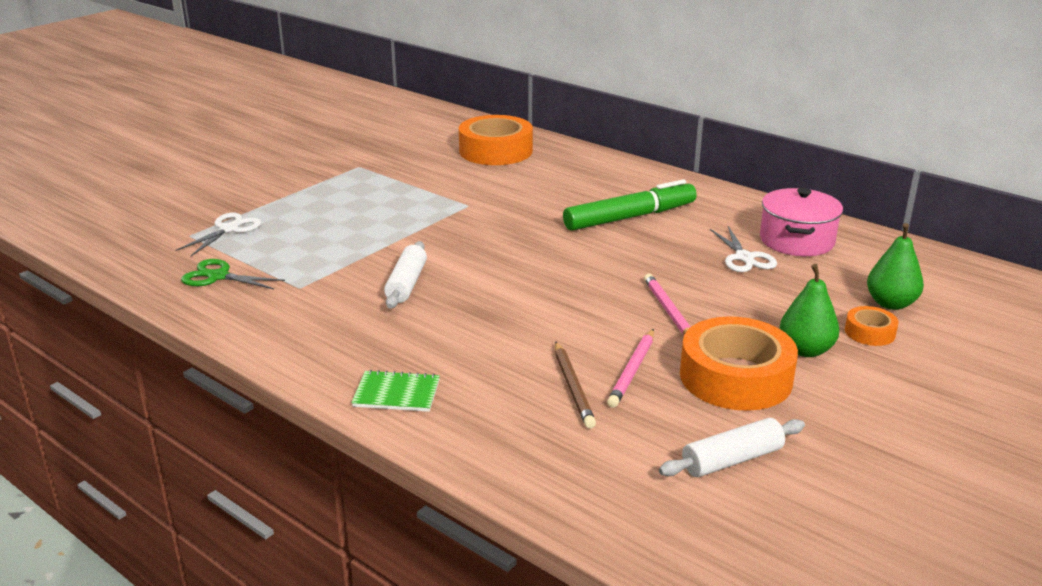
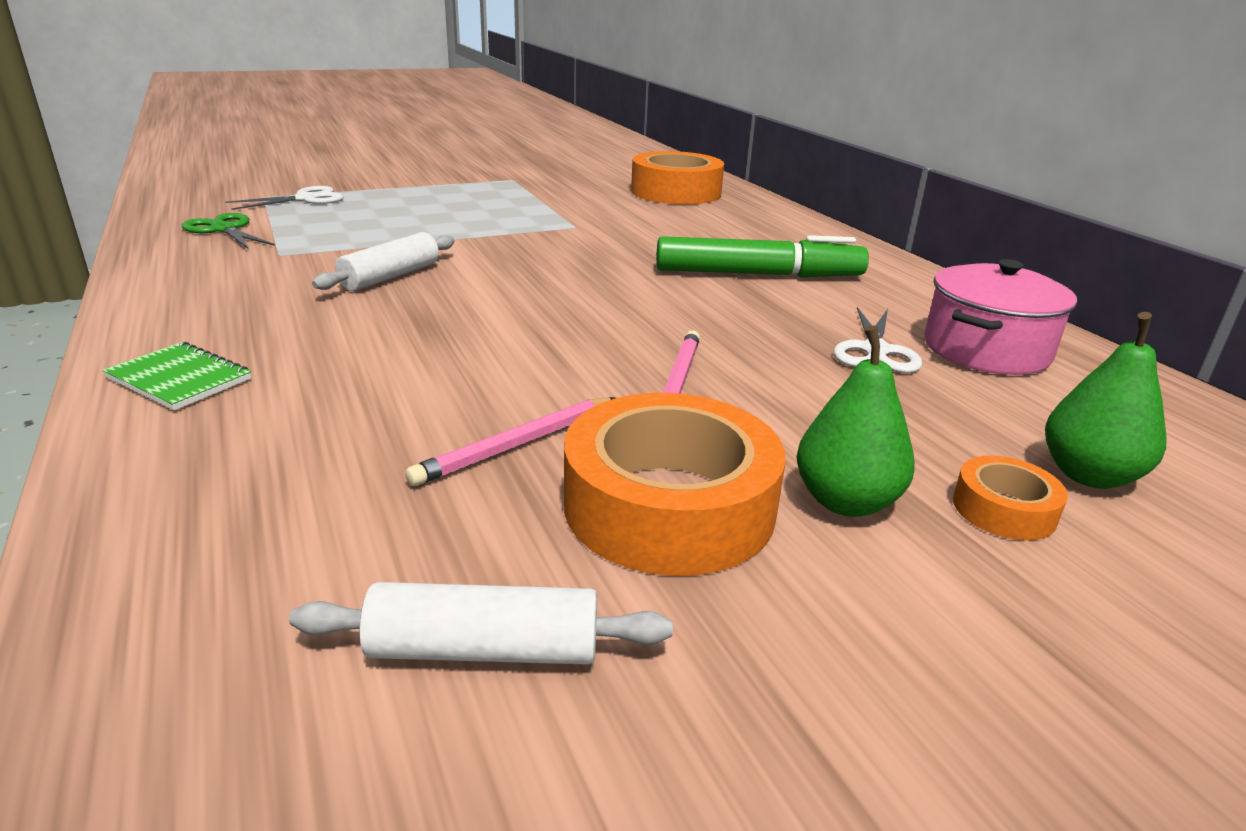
camera: 25 degrees right, 0 degrees up
brown pencil [555,341,596,429] -> none

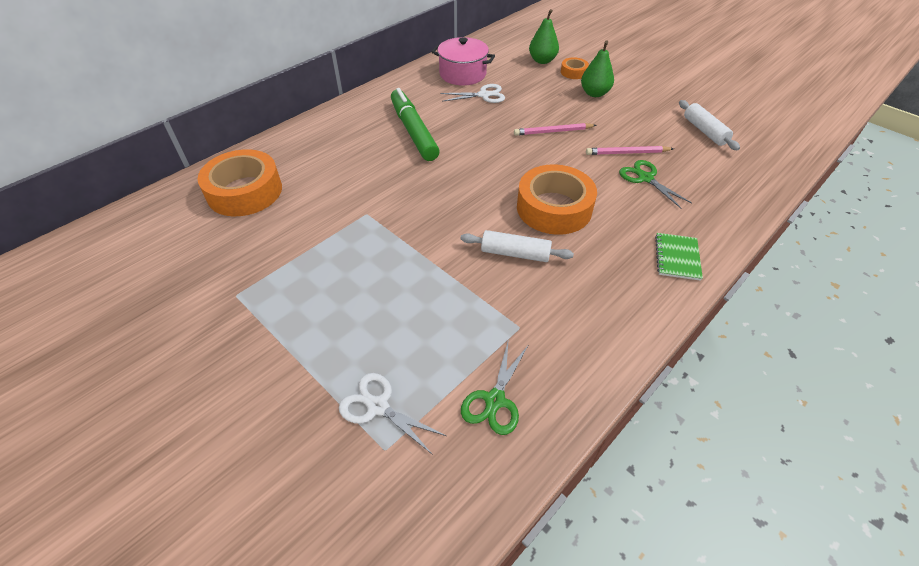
camera: 110 degrees left, 20 degrees up
pink pencil [405,397,616,486] -> pink pencil turned 150 degrees clockwise [586,146,674,155]
orange tape [564,393,786,576] -> orange tape moved to [517,164,597,235]
none -> green scissors [619,160,692,208]

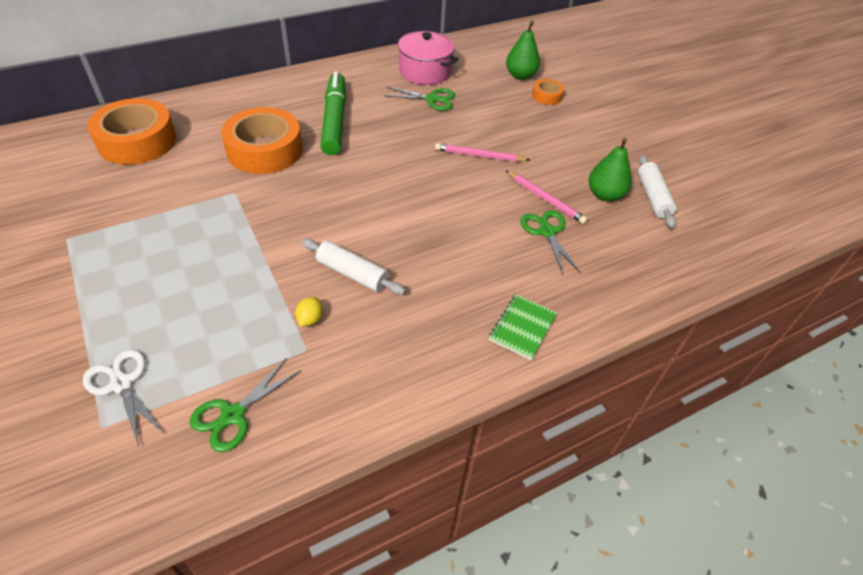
camera: 15 degrees right, 0 degrees up
white scissors [440,84,505,103] -> green scissors [384,87,455,111]
orange tape [517,164,597,235] -> orange tape moved to [221,107,302,174]
green pear [581,40,614,97] -> green pear moved to [589,138,632,202]
pink pencil [586,146,674,155] -> pink pencil turned 150 degrees counterclockwise [505,170,588,224]
none -> yellow lemon [295,297,323,326]

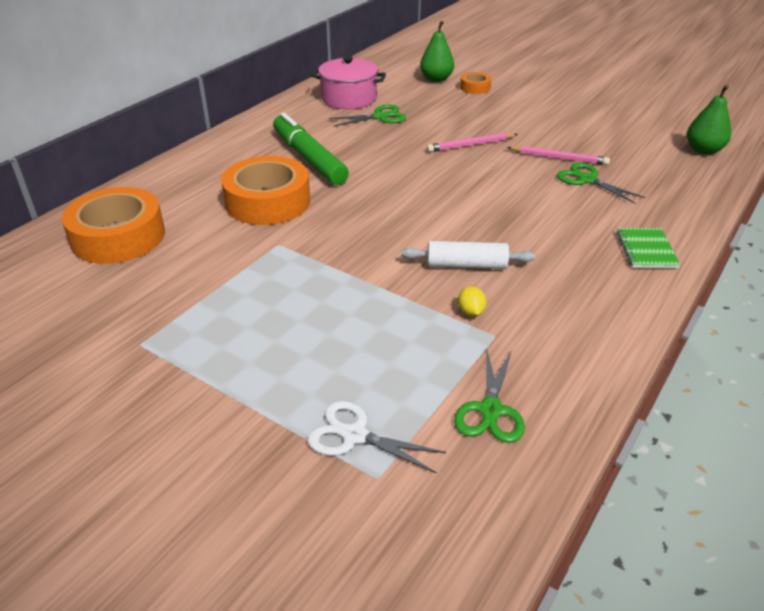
camera: 25 degrees left, 10 degrees down
green pear [589,138,632,202] -> green pear moved to [687,85,731,155]
white rolling pin [638,155,677,228] -> none

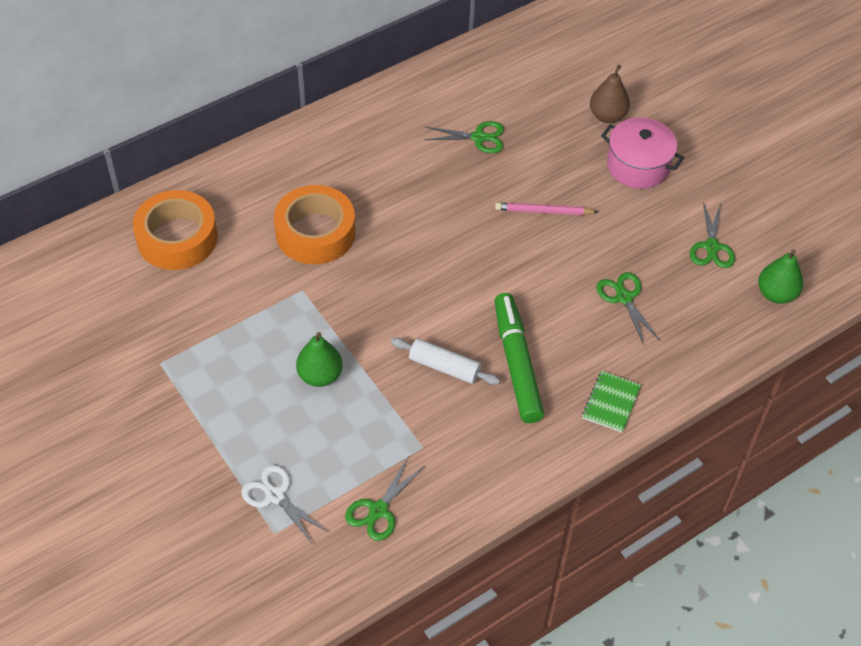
camera: 20 degrees right, 15 degrees up
green marker [273,113,349,185] -> green marker moved to [495,293,544,423]
pink pot [311,56,386,109] -> pink pot moved to [601,118,684,189]
green pear [420,21,454,82] -> green pear moved to [296,332,343,387]
yellow lemon [458,286,487,317] -> none
orange tape [460,72,492,94] -> brown pear [590,65,630,123]
pink pencil [507,146,610,165] -> none
none -> green scissors [690,202,735,268]

